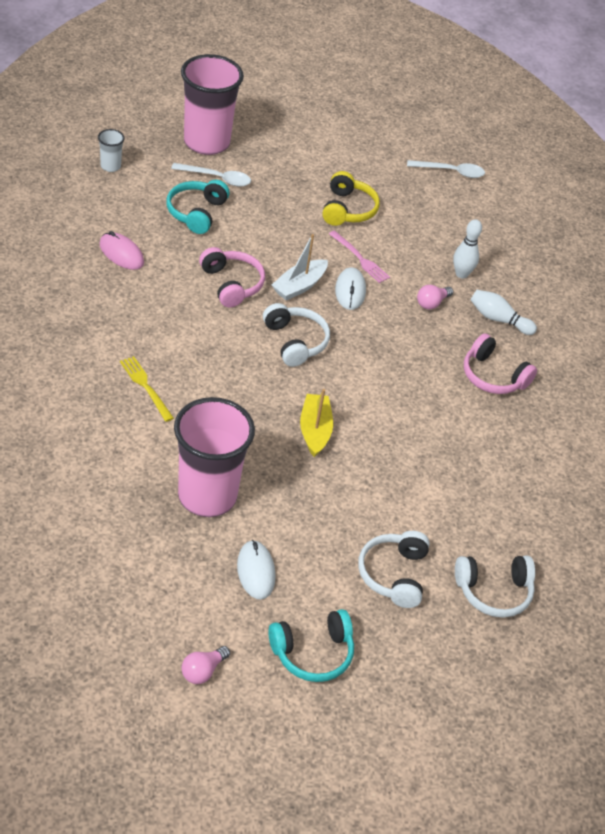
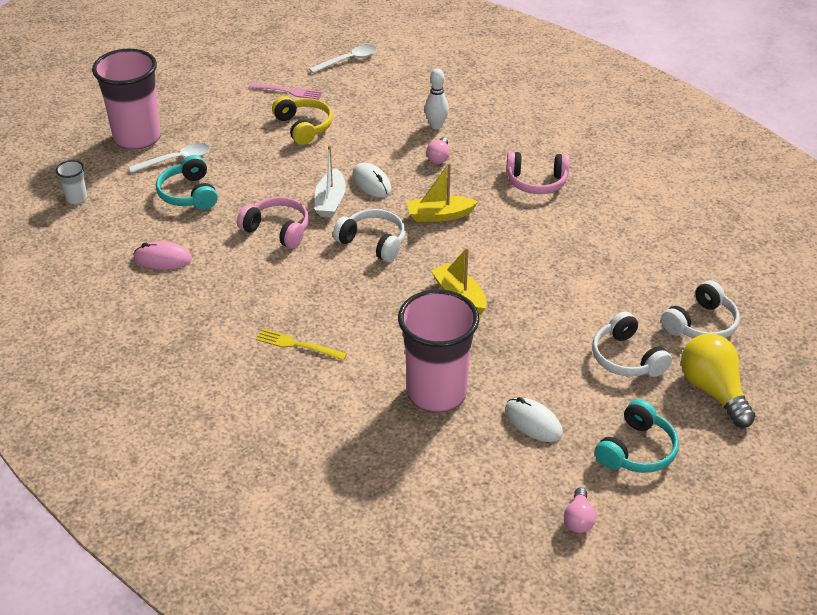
camera: 30 degrees left, 5 degrees down
pink fork [329,231,390,283] -> pink fork moved to [248,83,323,100]
white bowling pin [471,290,537,335] -> none
none -> yellow boat [407,163,478,222]
none -> yellow light bulb [681,333,755,428]

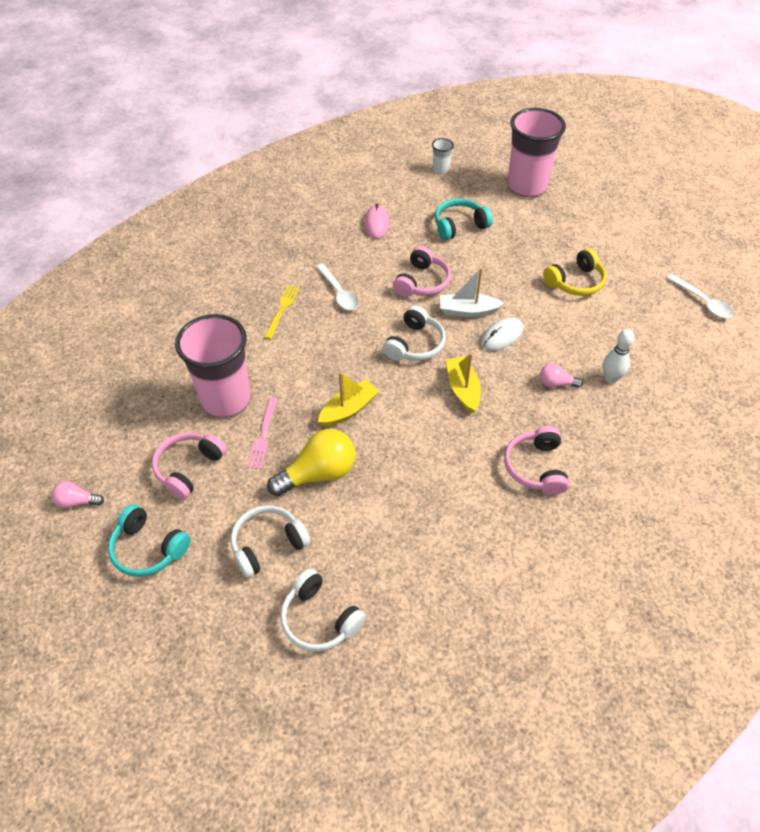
camera: 85 degrees right, 10 degrees up
white spoon [129,143,210,173] -> white spoon moved to [316,264,359,310]
pink fork [248,83,323,100] -> pink fork moved to [247,398,278,469]
white mouse [505,397,563,442] -> pink headphones [152,432,227,500]
yellow light bulb [681,333,755,428] -> yellow light bulb moved to [267,429,356,496]

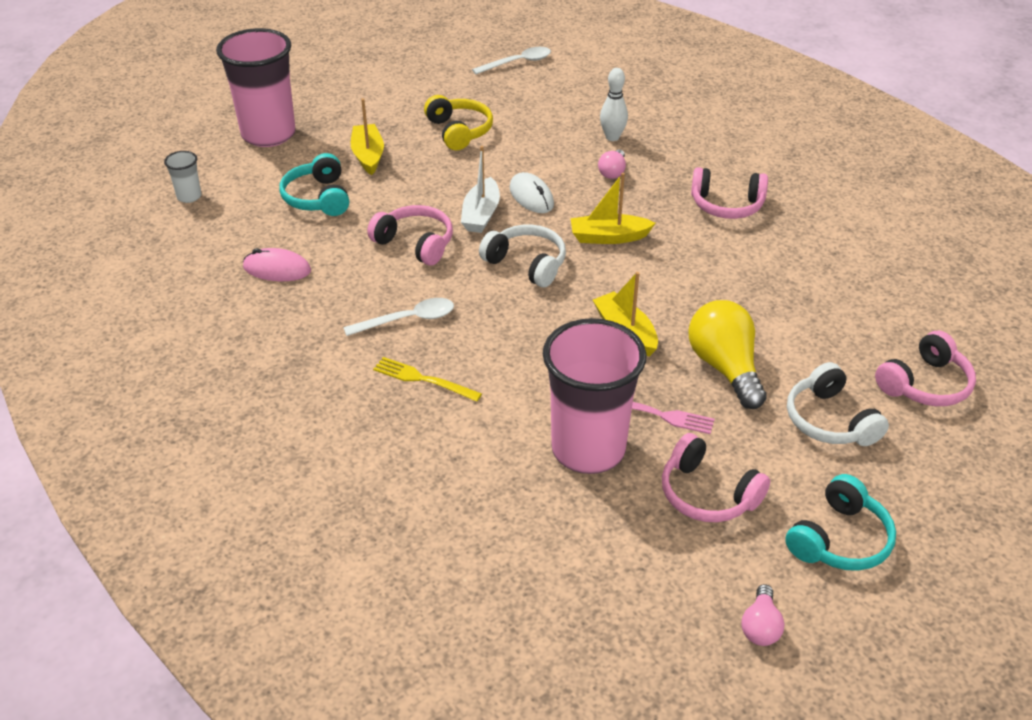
camera: 80 degrees left, 10 degrees down
white headphones [280,569,366,652] -> pink headphones [875,331,976,406]
none -> yellow boat [351,98,384,175]

